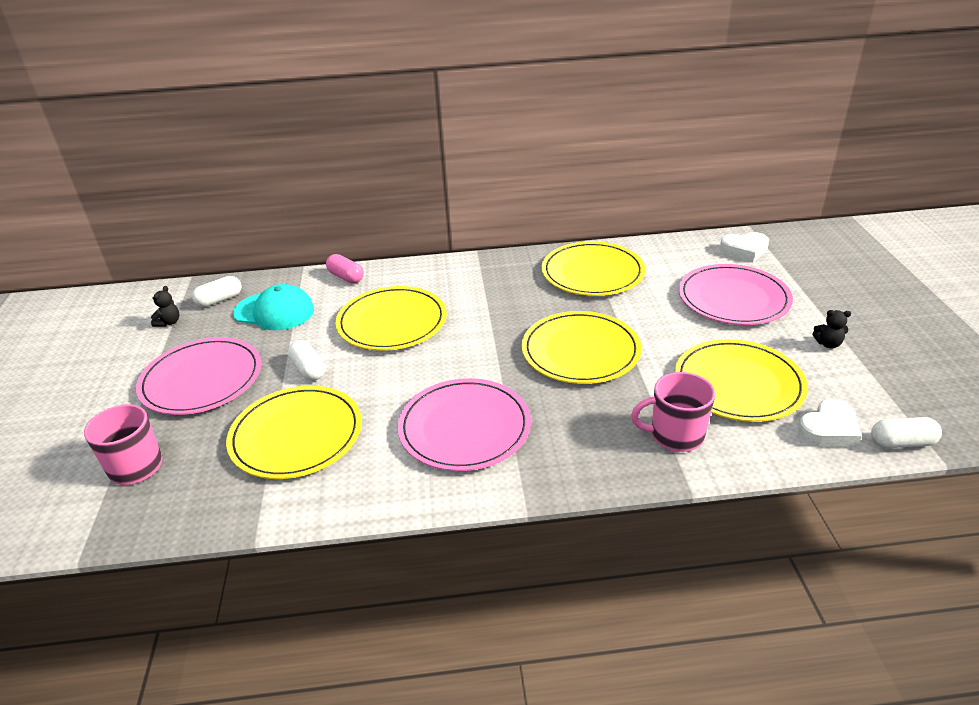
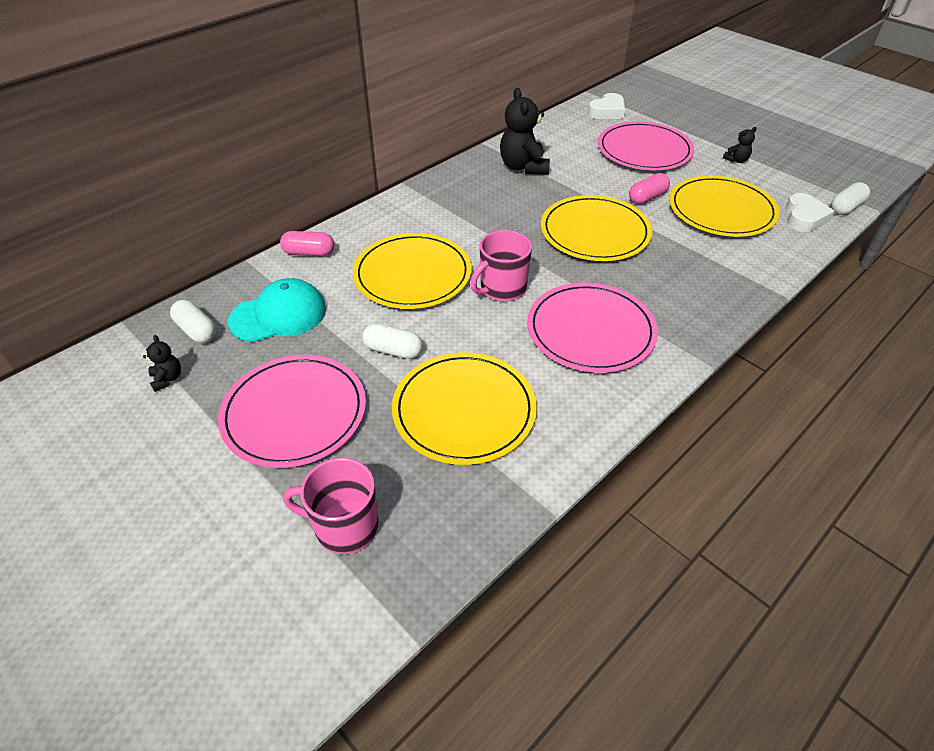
camera: 40 degrees left, 10 degrees up
white capsule [192,276,241,307] -> white capsule turned 60 degrees counterclockwise [170,300,216,343]
yellow plate [542,241,645,296] -> black teddy bear [500,88,550,174]
pink mug [631,372,715,452] -> pink mug moved to [470,230,532,301]
none -> pink capsule [629,173,670,204]

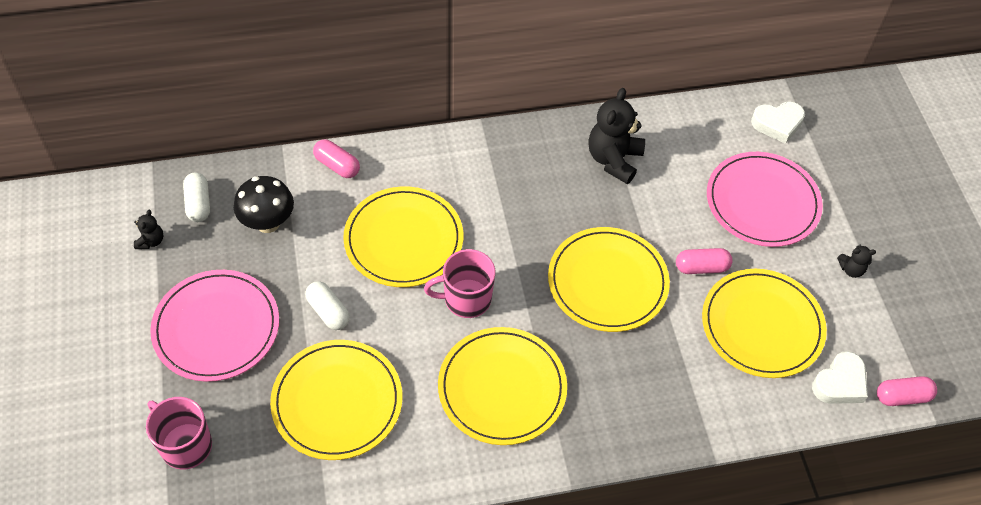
camera: 30 degrees right, 10 degrees up
turquoise cap [228,278,326,342] -> black mushroom [234,176,294,233]
pink plate [527,283,658,373] -> yellow plate [438,327,567,445]
white capsule [831,182,870,215] -> pink capsule [877,376,937,406]

